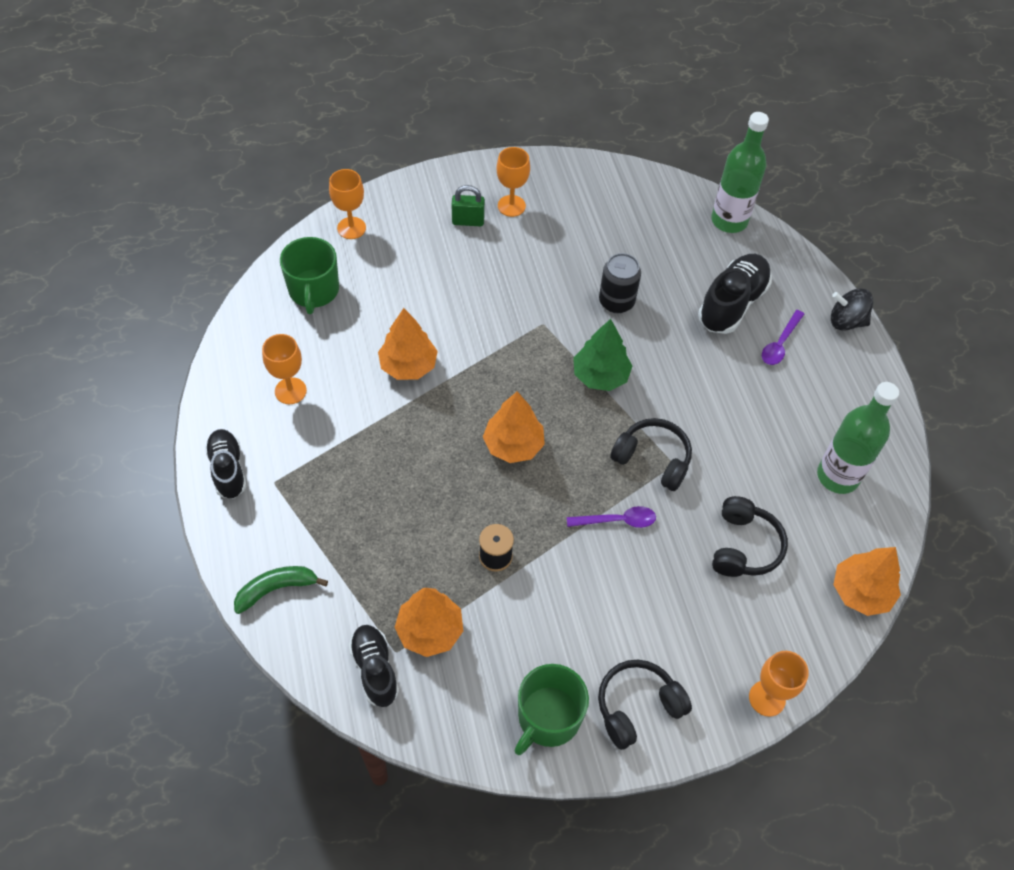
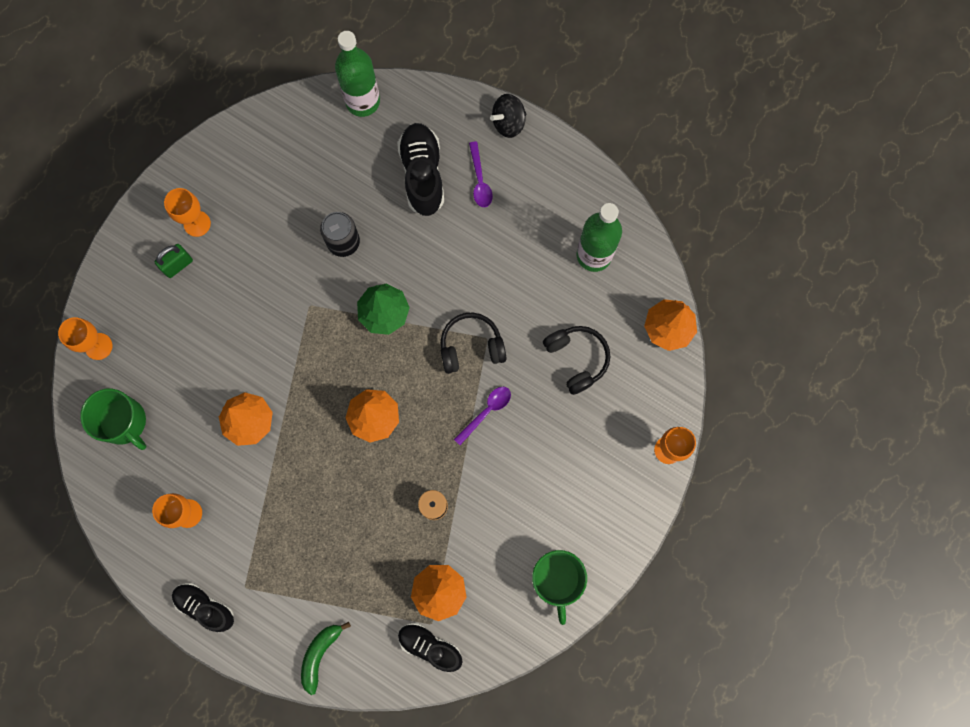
camera: 40 degrees left, 20 degrees up
black headphones [598,660,692,750] -> none

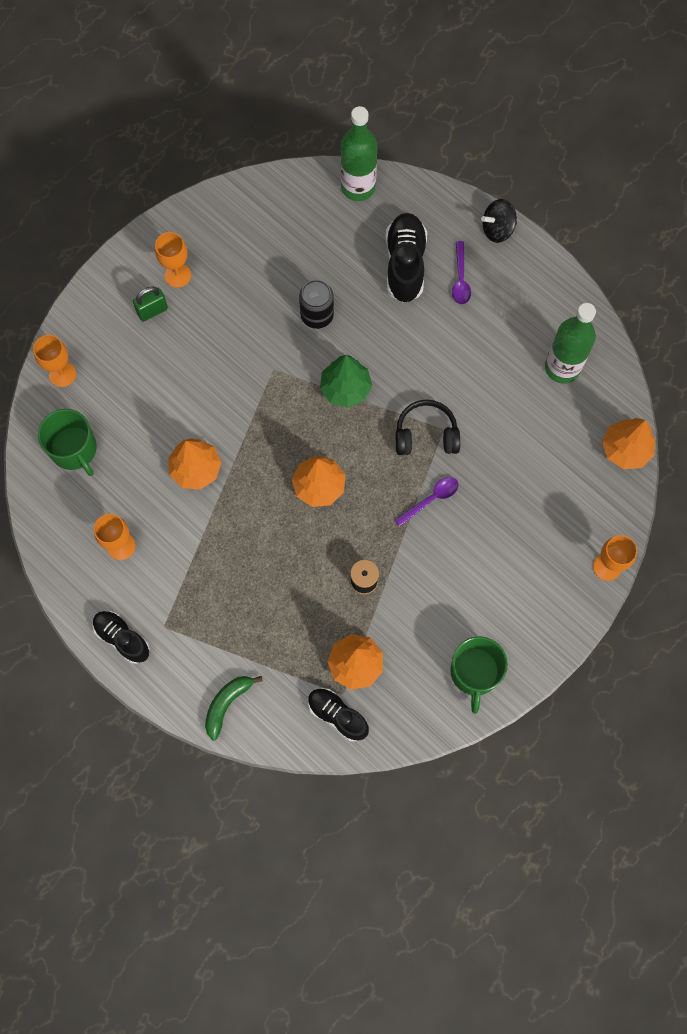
camera: 10 degrees right, 5 degrees down
black headphones [543,326,610,395] -> none

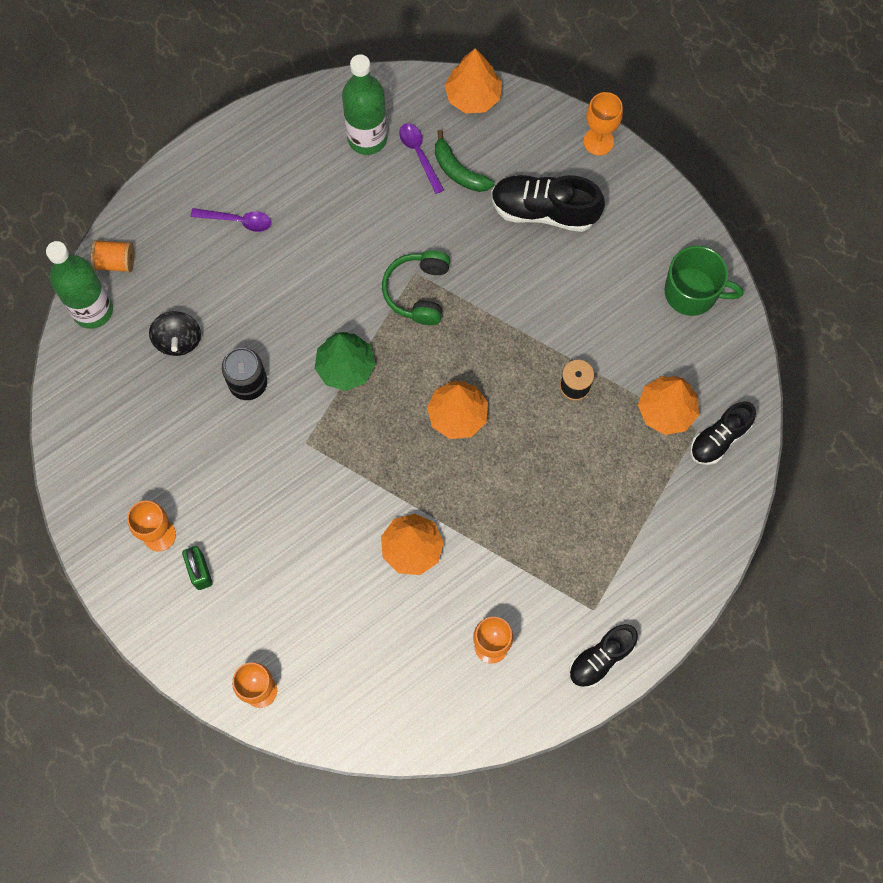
camera: 80 degrees left, 0 degrees up
green mug [38,409,97,476] -> none
green banana [205,676,263,740] -> green banana moved to [435,130,495,192]
black shoe [385,213,427,303] -> black shoe moved to [491,175,605,232]
purple spoon [395,477,458,527] -> purple spoon moved to [399,123,444,194]
black headphones [396,400,460,455] -> green headphones [382,250,450,325]
black spinning top [481,199,517,243] -> black spinning top moved to [149,311,201,356]
none -> orange spool [91,240,134,273]

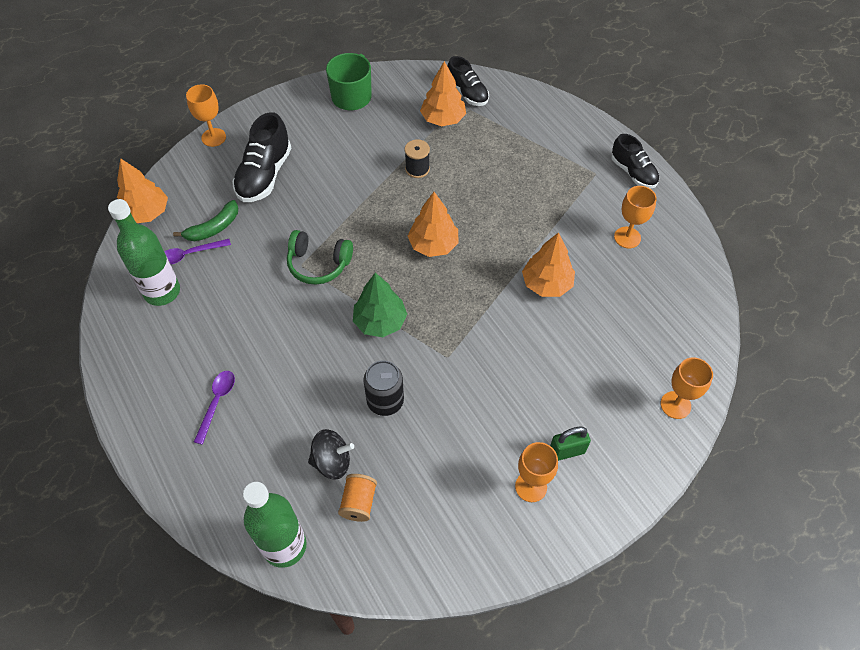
camera: 85 degrees left, 15 degrees down
orange spool [91,240,134,273] -> orange spool moved to [338,474,377,522]

